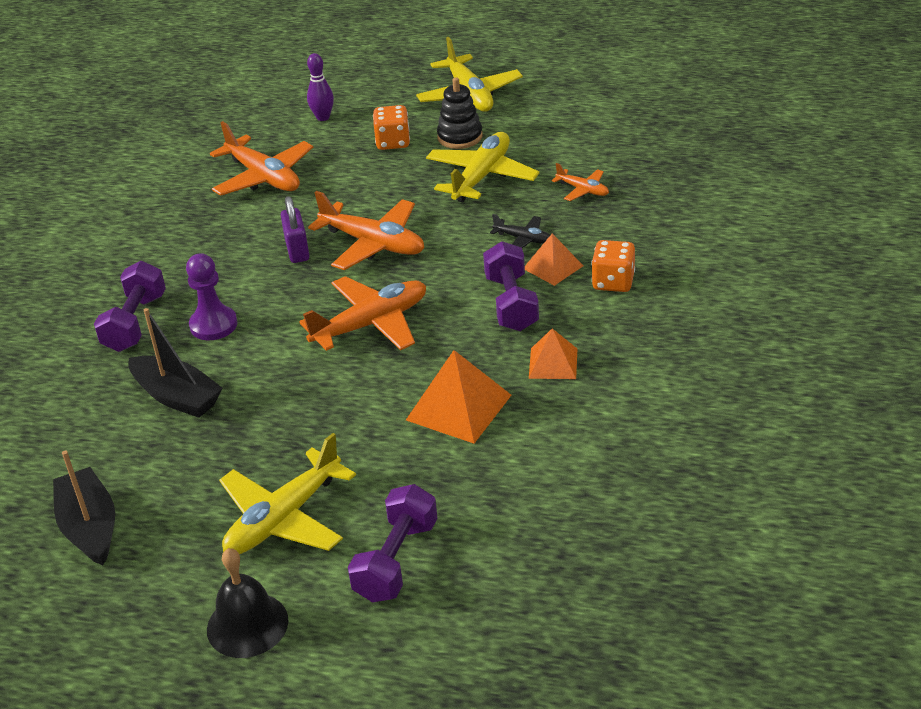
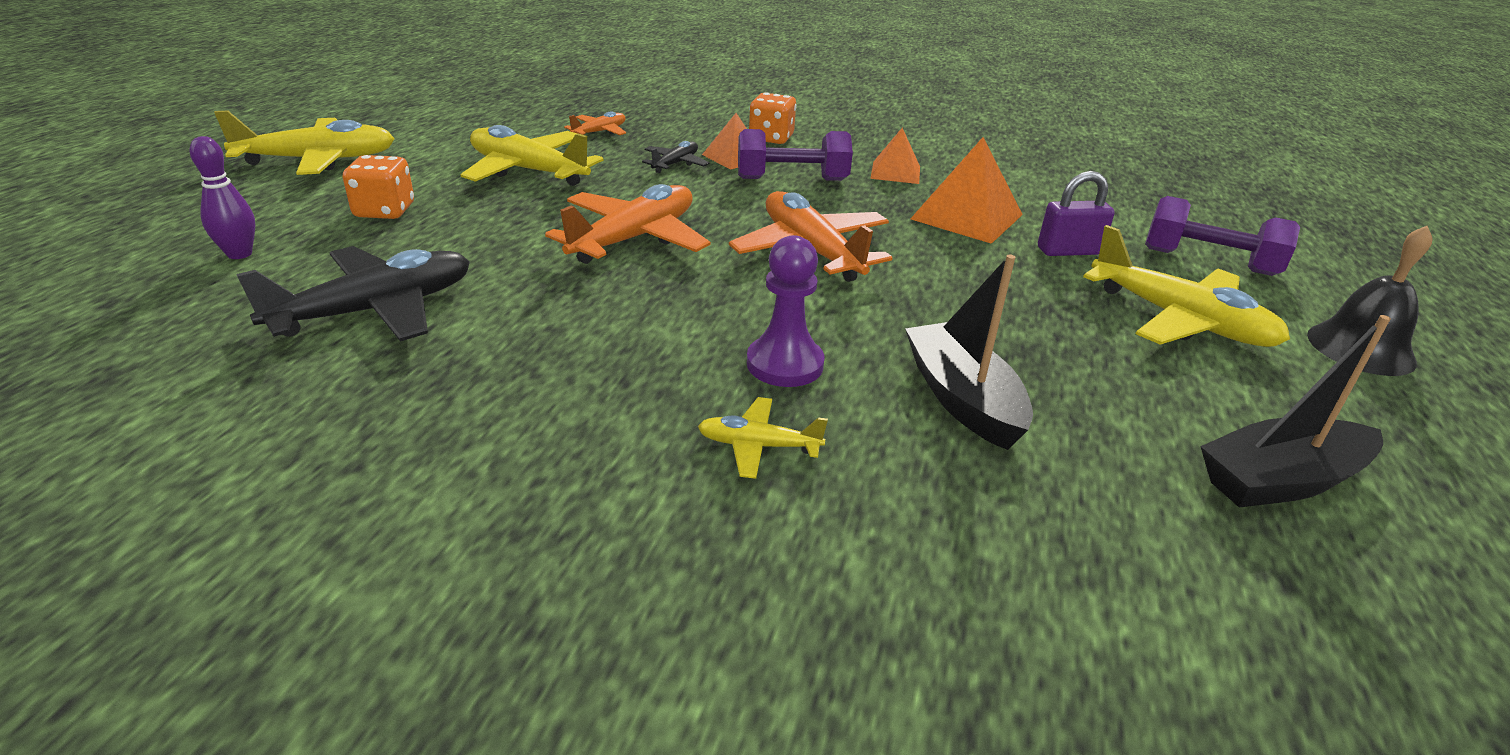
camera: 90 degrees left, 5 degrees down
purple dumbbell [94,261,166,352] -> yellow plane [698,397,828,479]
black boat [128,308,223,418] -> black boat turned 60 degrees counterclockwise [905,255,1033,450]
orange plane [210,121,313,196] -> black plane [236,246,470,342]
purple padlock [281,196,309,263] -> purple padlock moved to [1038,171,1115,256]
black stacking toy [437,78,483,149] -> none

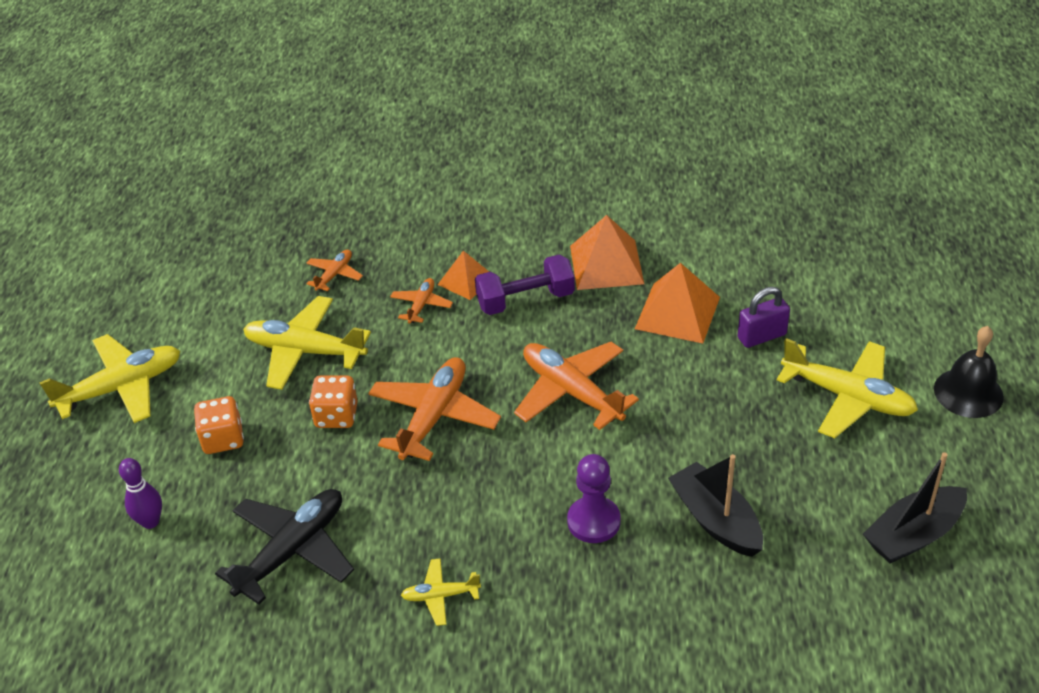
camera: 10 degrees left, 10 degrees up
black plane [642,141,709,173] -> orange plane [390,278,453,324]
yellow plane [698,397,828,479] -> yellow plane moved to [401,558,481,626]
orange dice [749,92,796,144] -> orange dice moved to [309,375,358,428]
orange pyramid [870,128,920,184] -> orange pyramid [570,215,644,290], size x1.62
purple dumbbell [1145,196,1300,276] -> none

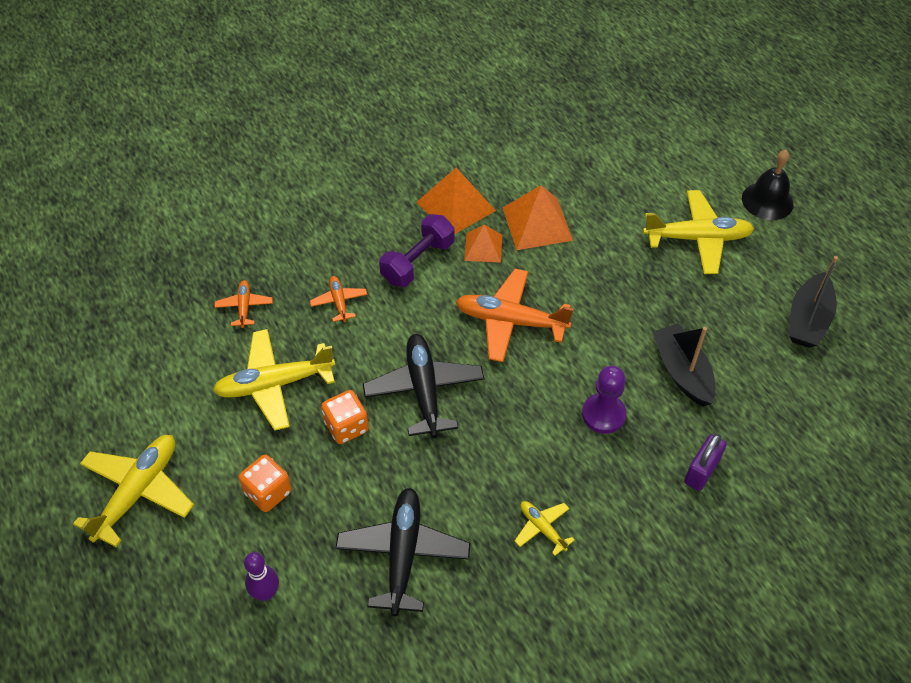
camera: 35 degrees left, 10 degrees up
orange plane [368,357,501,461] -> black plane [363,334,484,438]
yellow plane [401,558,481,626] -> yellow plane turned 90 degrees clockwise [515,501,575,556]
orange pyramid [438,251,489,300] -> orange pyramid moved to [464,224,502,263]
black boat [668,454,763,557] -> black boat turned 45 degrees clockwise [652,323,716,406]
purple padlock [738,287,790,348] -> purple padlock moved to [684,434,726,491]

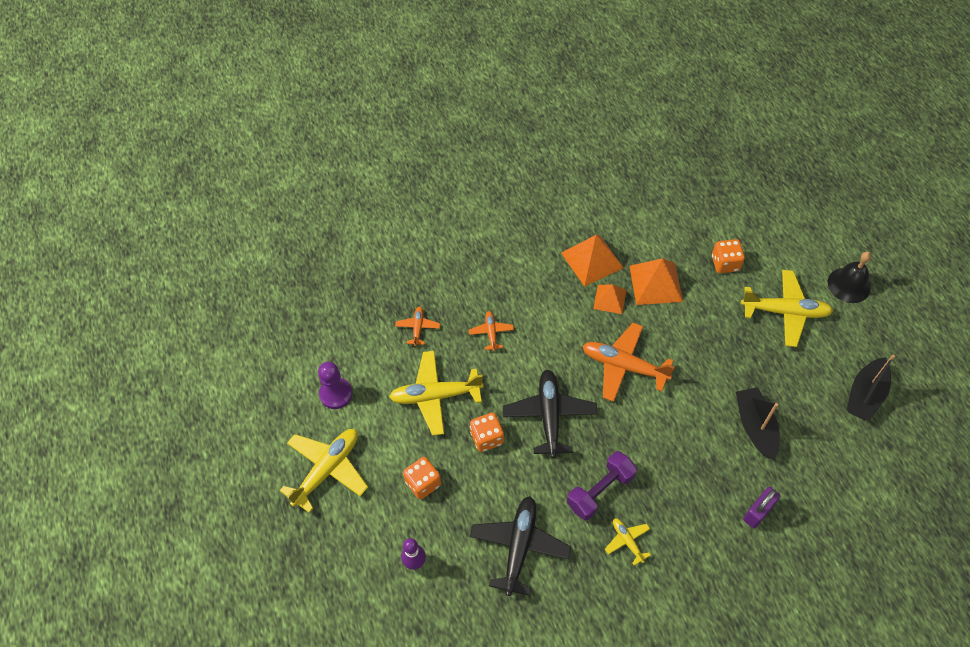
camera: 10 degrees right, 5 degrees up
purple dumbbell [379,214,455,287] -> purple dumbbell moved to [567,451,637,520]
purple pawn [582,366,626,434] -> purple pawn moved to [318,362,352,409]
none -> orange dice [712,239,745,273]

